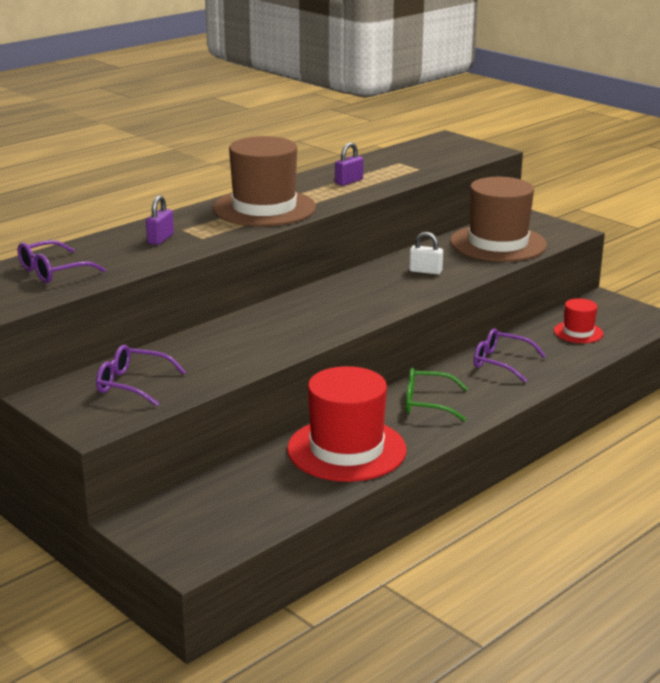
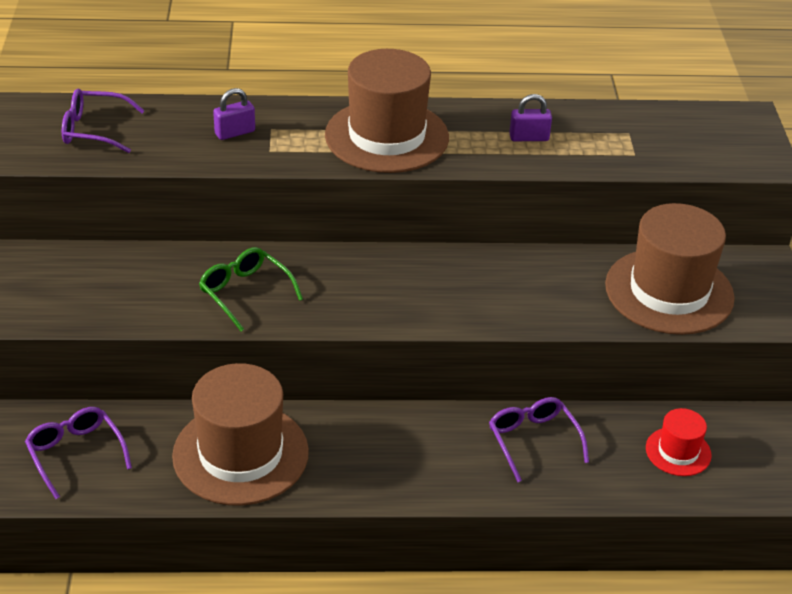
camera: 40 degrees right, 15 degrees up
purple glasses [96,345,186,406] -> purple glasses moved to [25,407,132,499]
red hat [287,366,406,482] -> brown hat [172,363,309,506]
green glasses [406,368,468,421] -> green glasses moved to [199,247,303,331]
white padlock [409,232,443,275] -> none

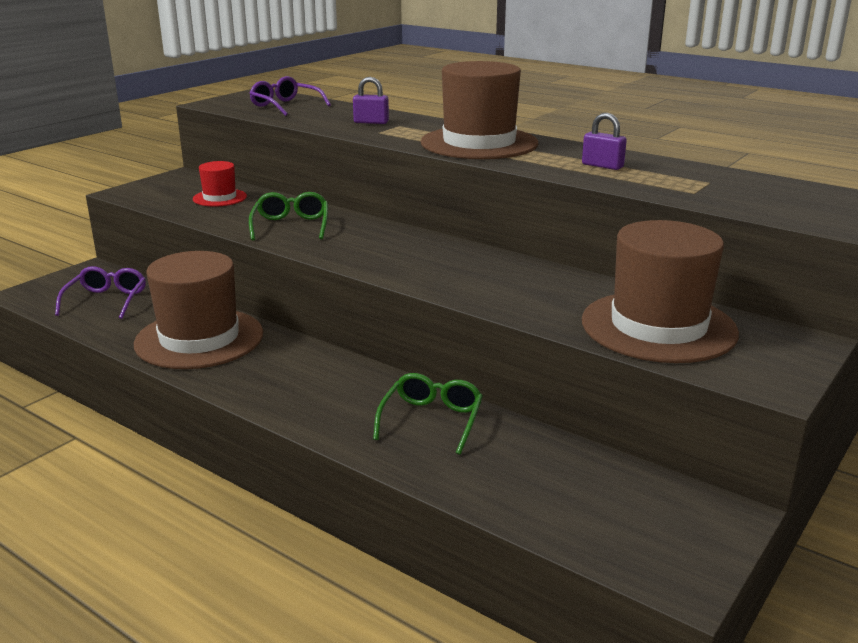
camera: 40 degrees right, 15 degrees down
purple glasses [489,397,589,482] -> green glasses [373,373,483,455]
red hat [646,408,712,476] -> red hat moved to [193,161,247,207]

